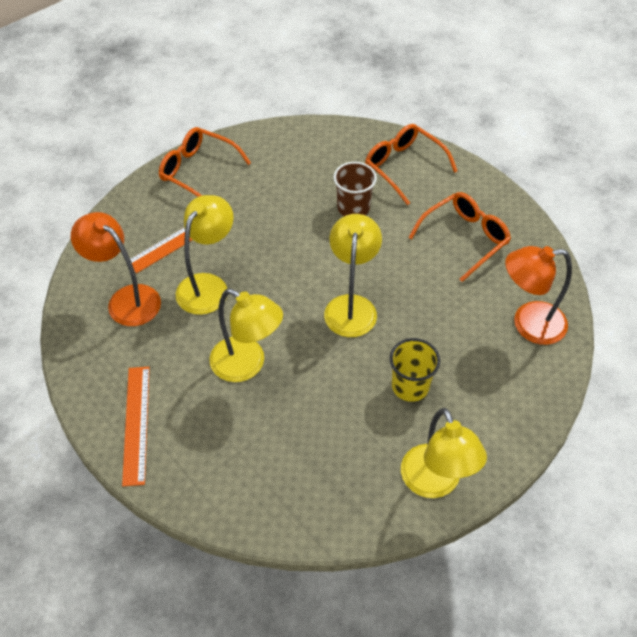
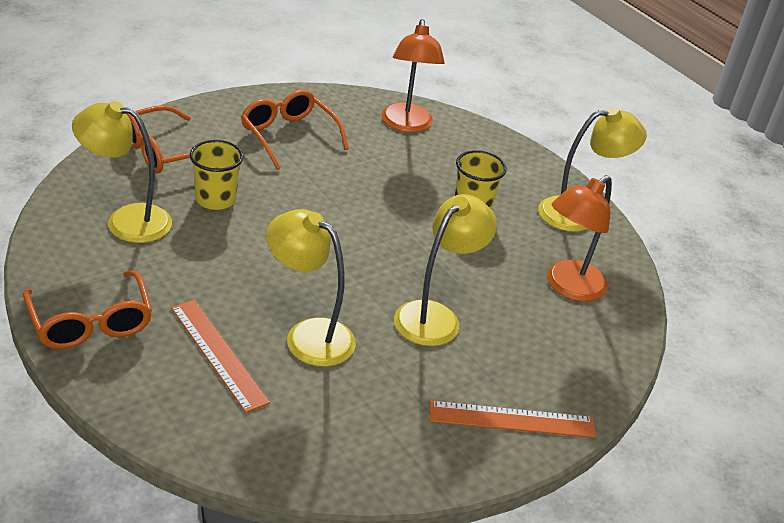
camera: 90 degrees left, 15 degrees down
orange lamp [71,212,161,326] -> orange lamp moved to [547,175,612,301]
orange glasses [159,127,251,197] -> orange glasses turned 60 degrees counterclockwise [23,270,152,349]
yellow lamp [324,214,382,337] -> yellow lamp moved to [72,101,172,243]
brown cup [333,162,377,216] -> yellow cup [190,140,244,210]

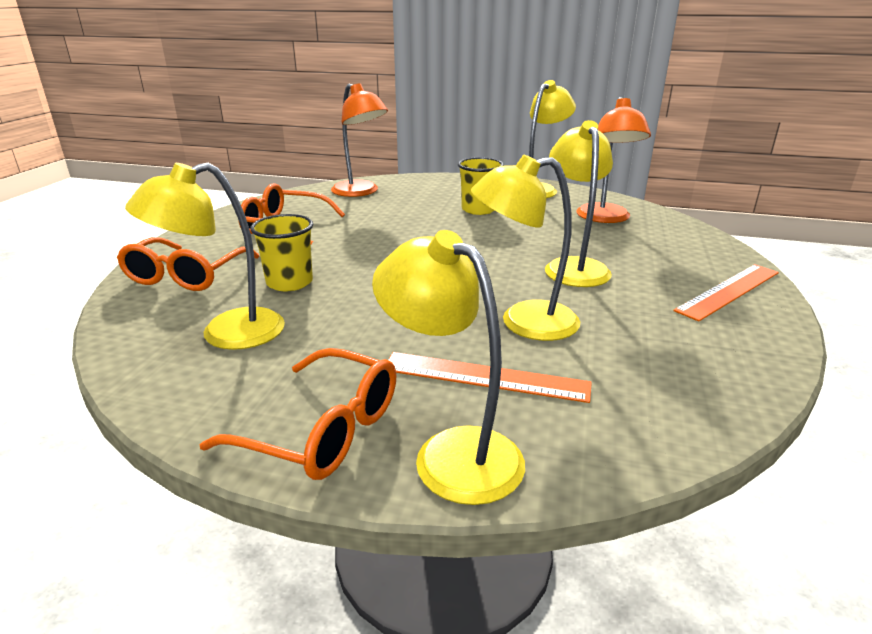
camera: 35 degrees left, 10 degrees down
none -> yellow lamp [372,230,525,505]

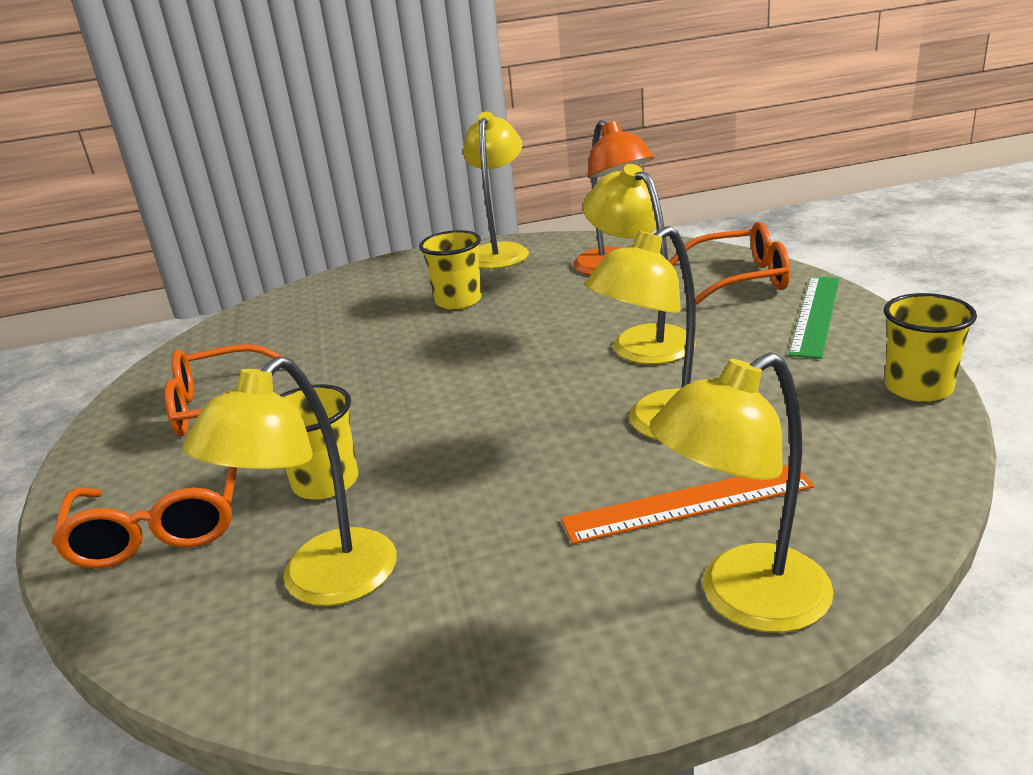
camera: 25 degrees left, 0 degrees up
orange glasses [200,348,396,480] -> orange glasses moved to [669,222,790,305]
orange lamp [331,83,388,197] -> none
yellow lamp [372,230,525,505] -> yellow lamp turned 45 degrees counterclockwise [649,352,834,633]
orange ruler [673,264,779,322] -> green ruler [788,276,839,359]
none -> yellow cup [884,293,977,402]

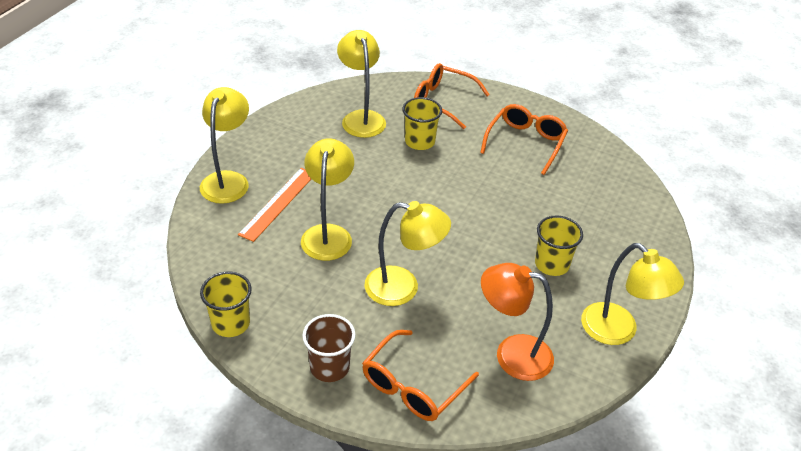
camera: 125 degrees right, 15 degrees up
green ruler [788,276,839,359] -> brown cup [302,314,355,382]

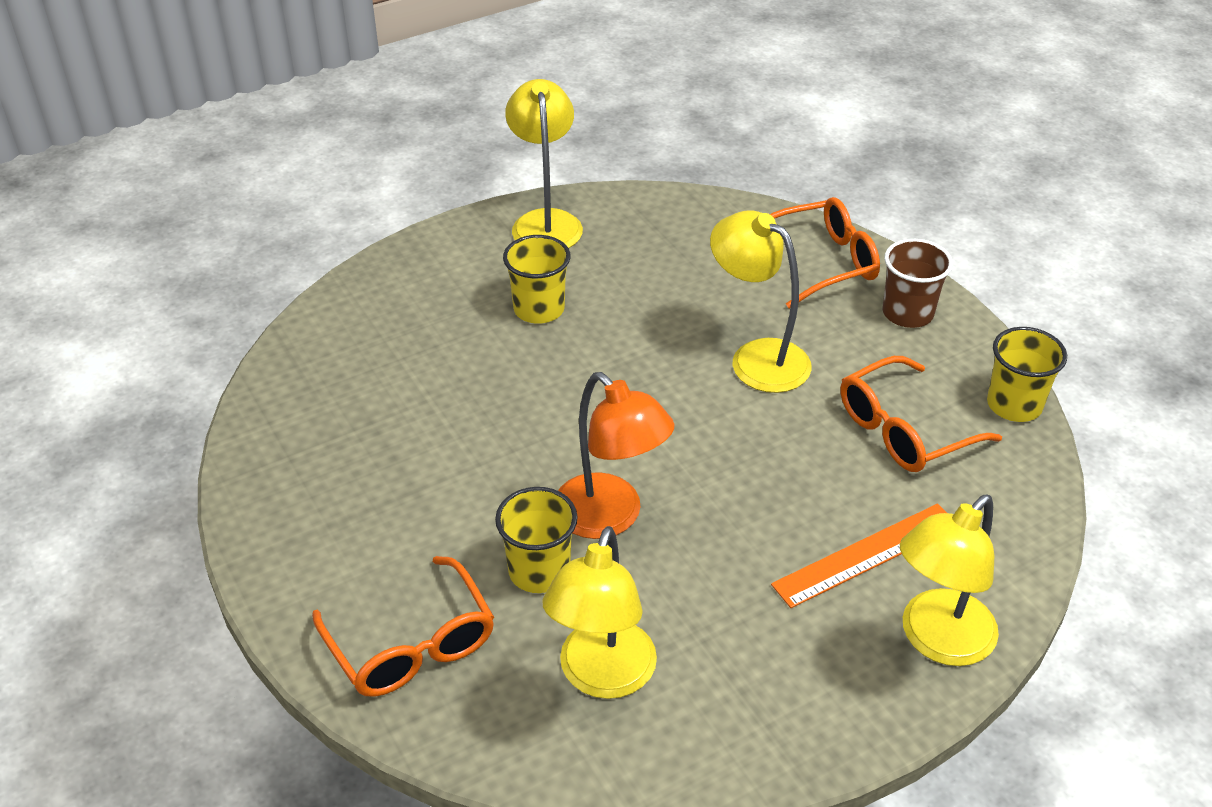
camera: 145 degrees left, 0 degrees up
yellow lamp [301,138,354,261] -> none
orange glasses [480,104,568,175] -> orange glasses moved to [841,356,1002,472]
orange lamp [481,263,554,381] -> orange lamp moved to [558,372,675,539]

